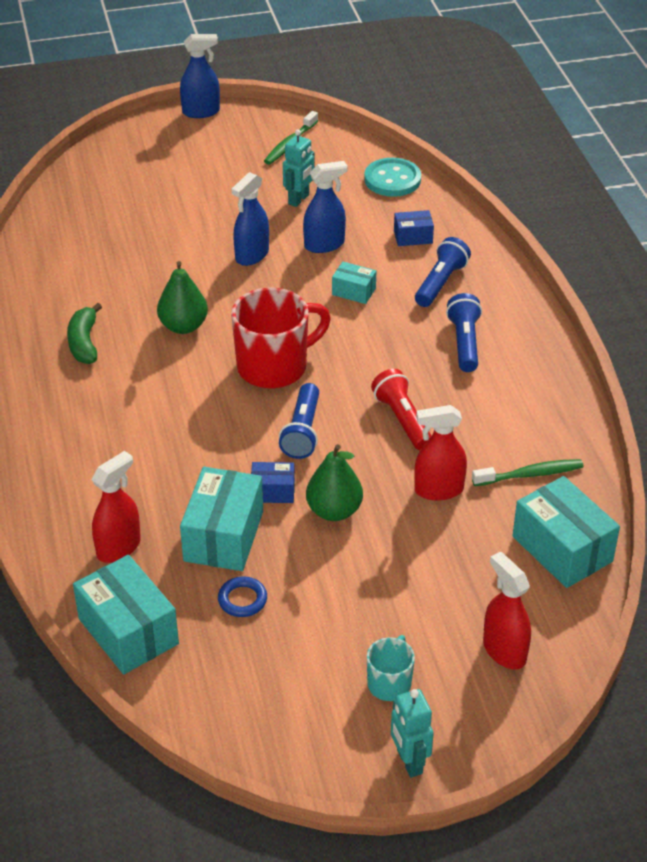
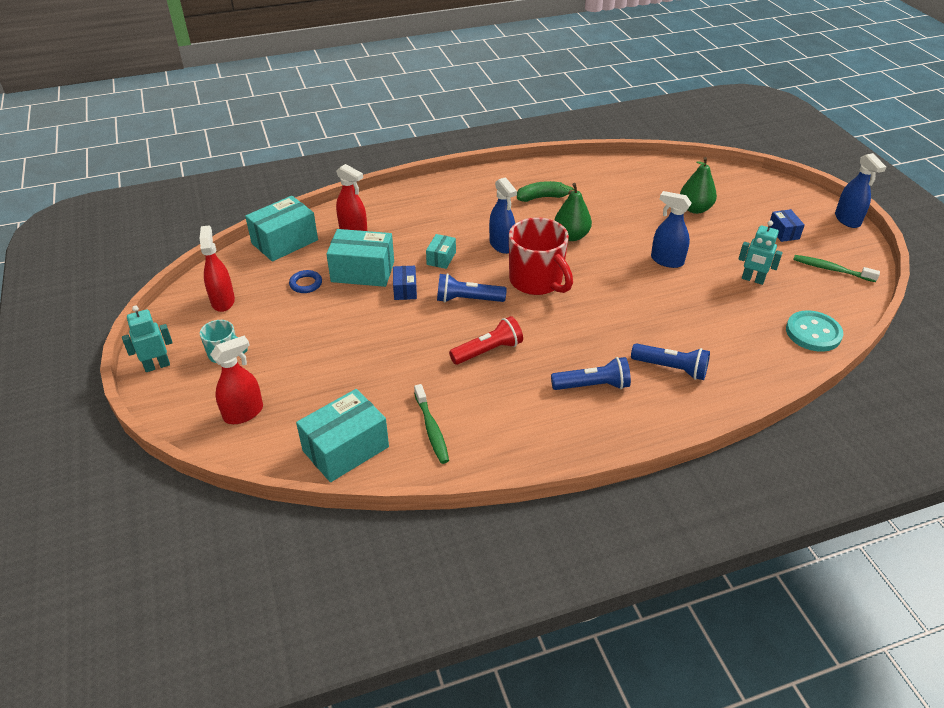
camera: 85 degrees right, 0 degrees up
blue spray bottle [303,161,348,253] -> blue spray bottle moved to [489,177,517,254]
green pear [306,444,363,521] -> green pear moved to [680,157,717,214]
turquoise box [332,262,376,304] -> turquoise box moved to [426,234,456,269]
blue box [394,210,434,246] -> blue box moved to [768,209,805,242]
red spray bottle [414,405,467,501] -> red spray bottle moved to [199,225,235,312]

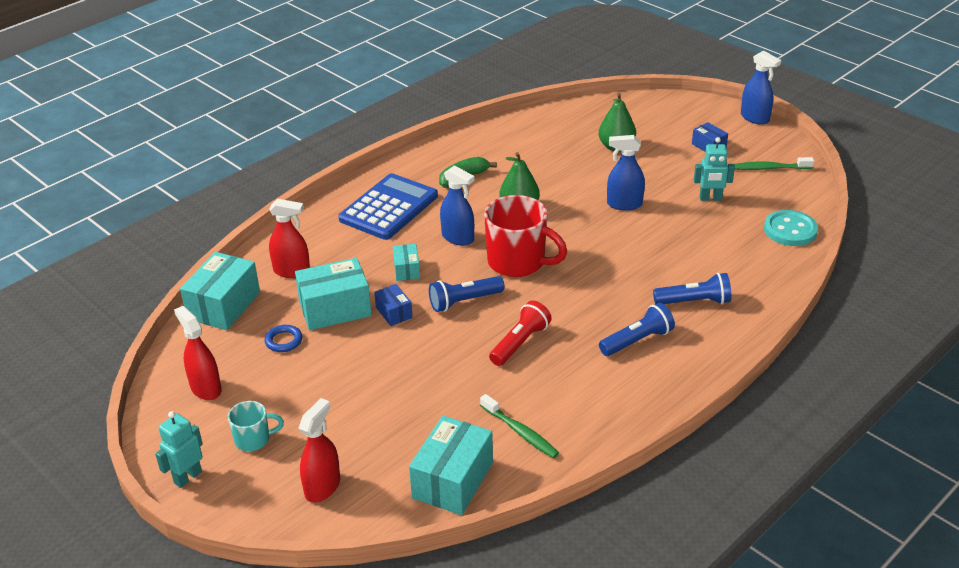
camera: 25 degrees left, 5 degrees down
none -> blue calculator [339,173,438,240]

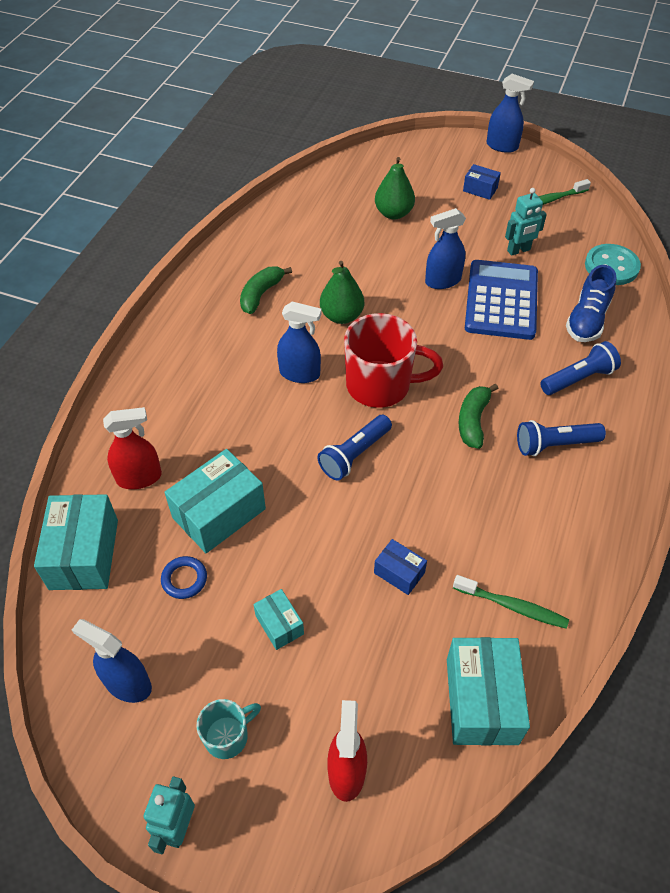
camera: 25 degrees left, 15 degrees up
red spray bottle [174,306,222,400] -> blue spray bottle [72,619,152,703]
blue calculator [339,173,438,240] -> blue calculator moved to [465,260,538,340]
blue box [374,284,413,326] -> blue box moved to [374,539,427,595]
turquoise box [393,244,420,281] -> turquoise box moved to [253,589,304,650]
red flashlight [489,301,552,366] -> none
blue flashlight [599,303,675,356] -> blue flashlight turned 135 degrees counterclockwise [517,420,606,456]
none -> green banana [458,383,499,449]
none -> blue shoe [566,265,617,342]

